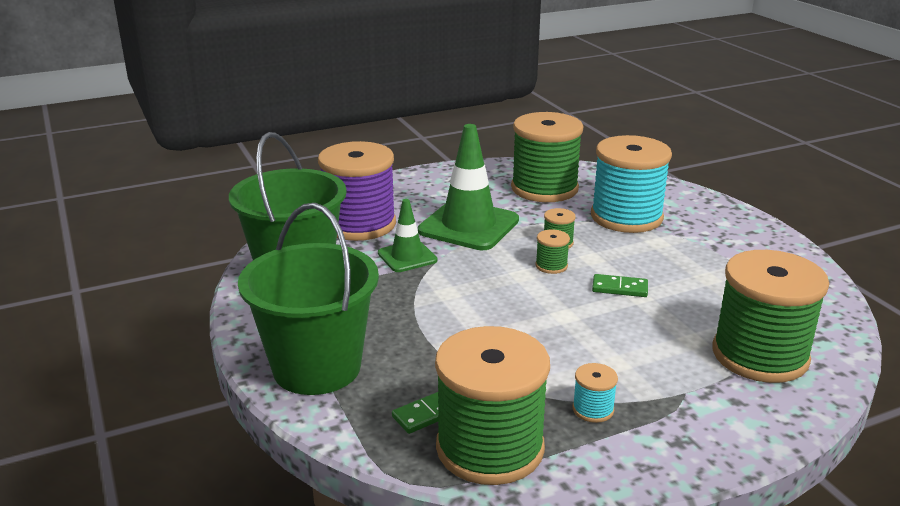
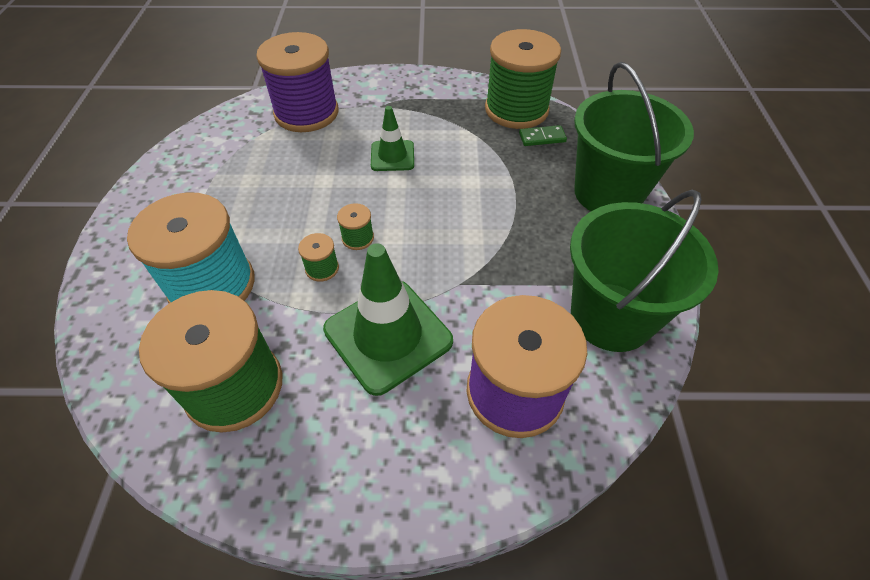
camera: 155 degrees left, 25 degrees up
green traffic cone [378,199,437,272] -> green traffic cone moved to [371,106,414,171]
turquoise spool [572,363,618,423] -> none
green domino [592,274,648,297] -> none
green spool [712,250,829,383] -> purple spool [256,32,338,132]

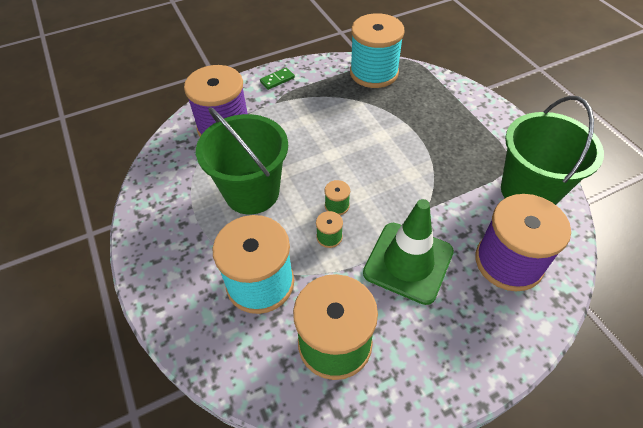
camera: 25 degrees left, 0 degrees up
green traffic cone [371,106,414,171] -> none
green spool [485,29,561,129] -> turquoise spool [350,13,405,88]
green domino [519,125,567,146] -> green domino moved to [260,68,295,90]
green bucket [574,62,694,211] -> green bucket moved to [196,107,288,214]

